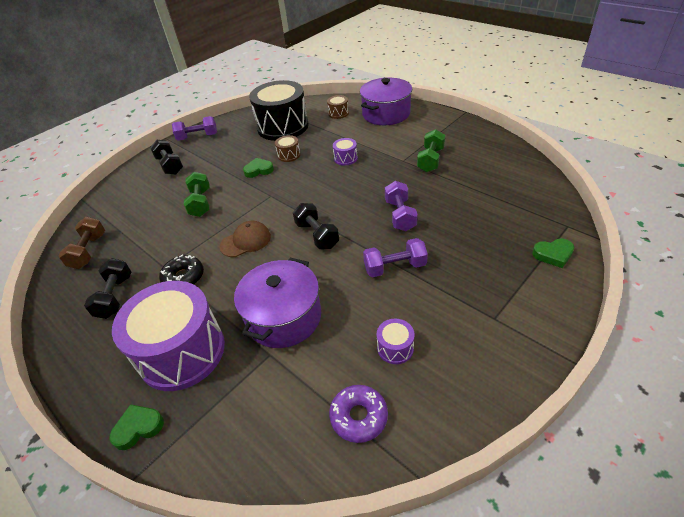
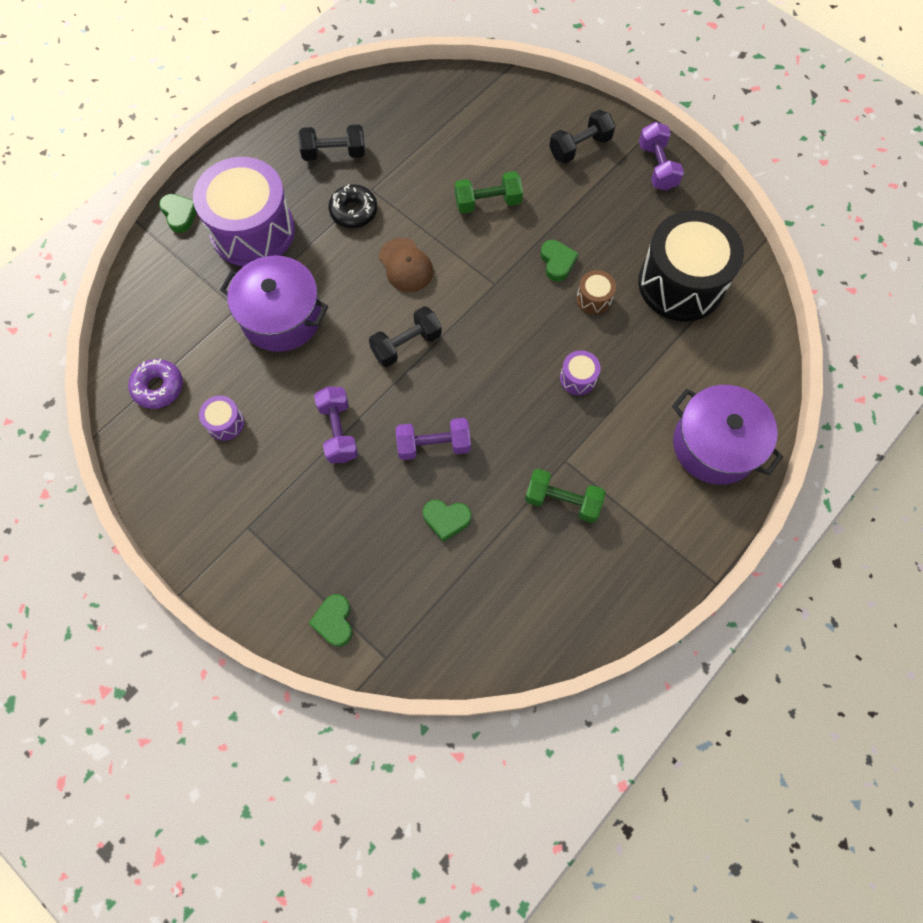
camera: 85 degrees right, 25 degrees up
brown dumbbell [58,217,105,269] -> none
brown drum [327,95,349,119] -> none
none -> green heart [423,500,471,542]

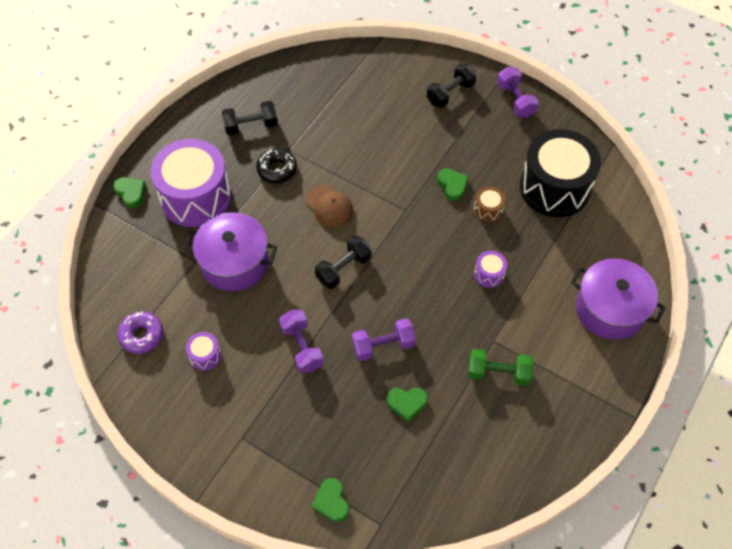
camera: 10 degrees left, 10 degrees down
green dumbbell [455,171,523,214] -> none

